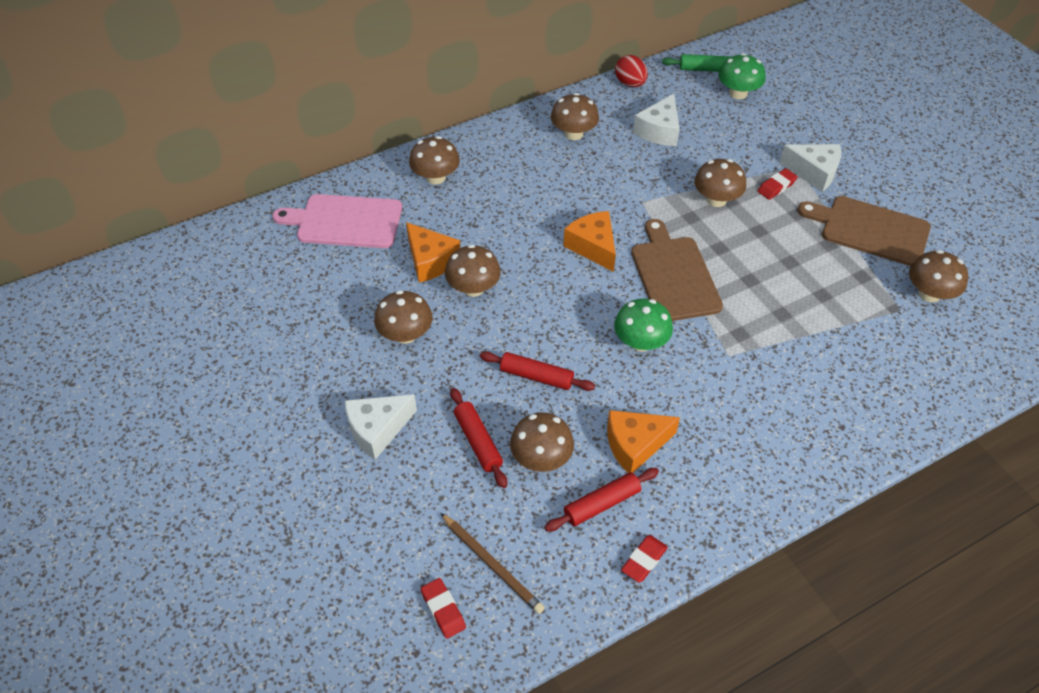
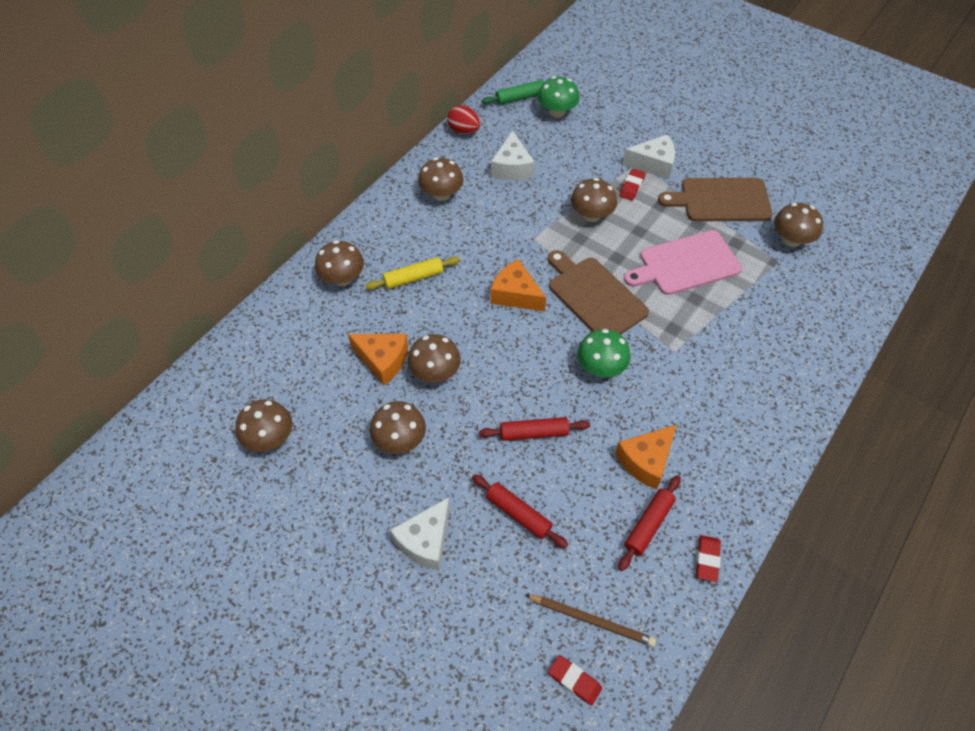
camera: 25 degrees left, 5 degrees up
pink cutting board [272,194,402,248] -> pink cutting board moved to [624,230,742,295]
brown mushroom [510,412,574,472] -> brown mushroom moved to [235,399,292,452]
none -> yellow rolling pin [365,257,460,290]

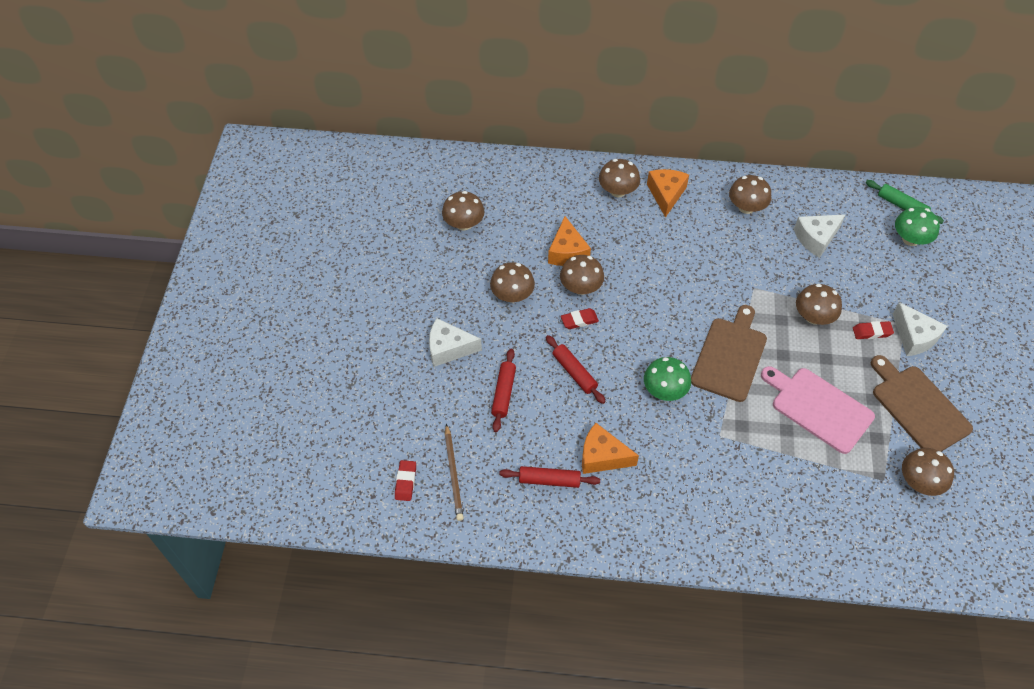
camera: 60 degrees right, 0 degrees up
yellow rolling pin [365,257,460,290] -> none
red egg [447,105,480,135] -> none
orange cheese [490,259,546,312] -> orange cheese moved to [647,169,689,218]
red eraser [696,535,721,582] -> red eraser moved to [561,308,599,329]

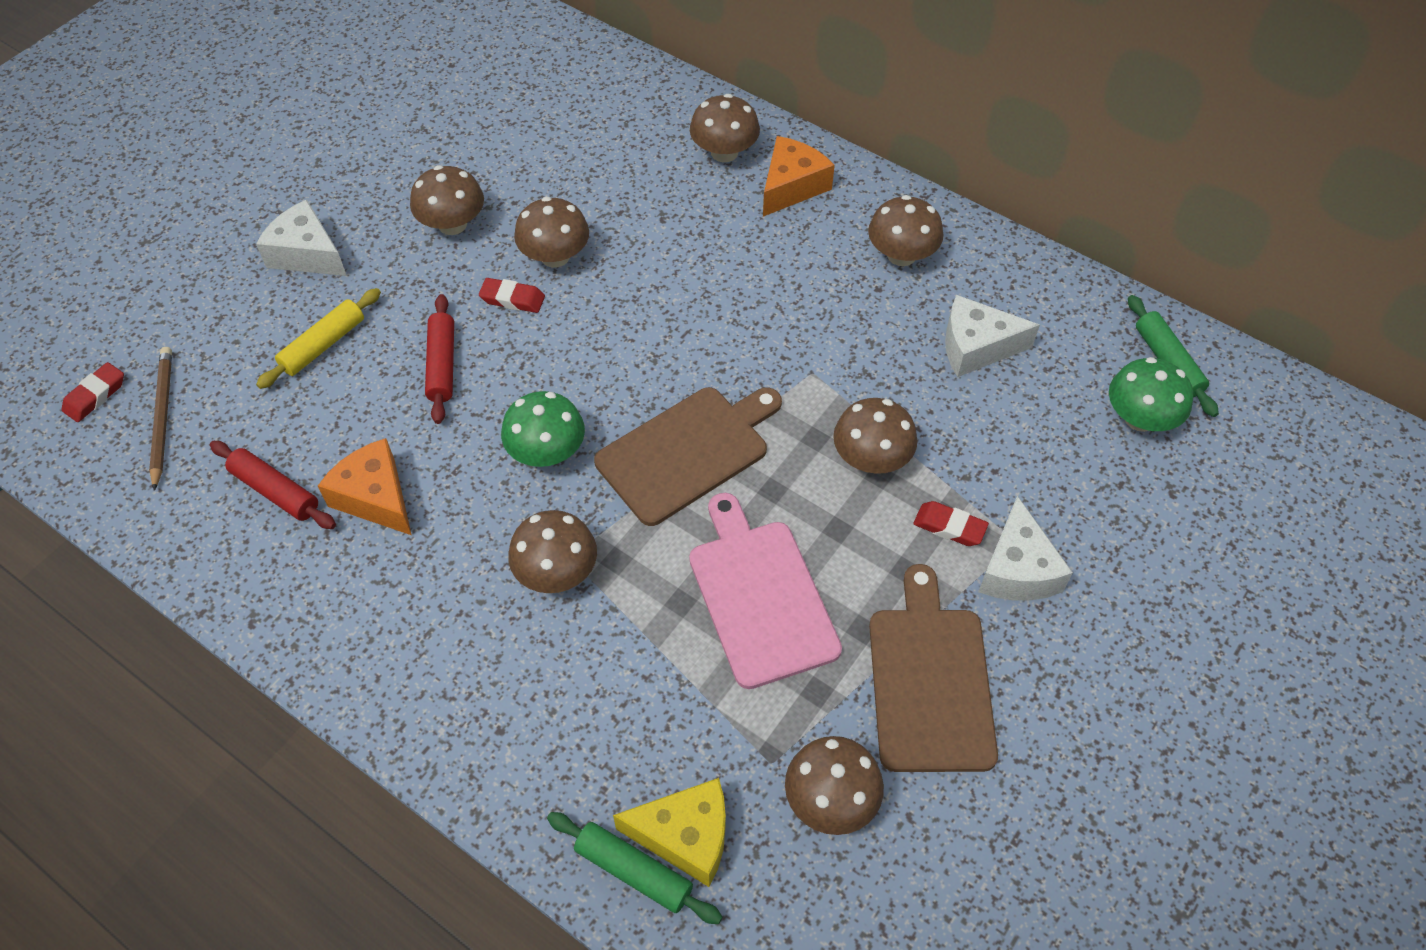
camera: 30 degrees right, 0 degrees up
brown mushroom [442,191,484,230] -> brown mushroom moved to [508,510,597,593]
brown pencil [445,424,464,521] -> brown pencil turned 150 degrees clockwise [149,347,172,491]
red rolling pin [491,349,516,432] -> yellow rolling pin [256,288,381,389]
orange cheese [548,216,591,266] -> none
none -> green rolling pin [547,812,723,924]
none -> yellow cheese [613,778,726,887]

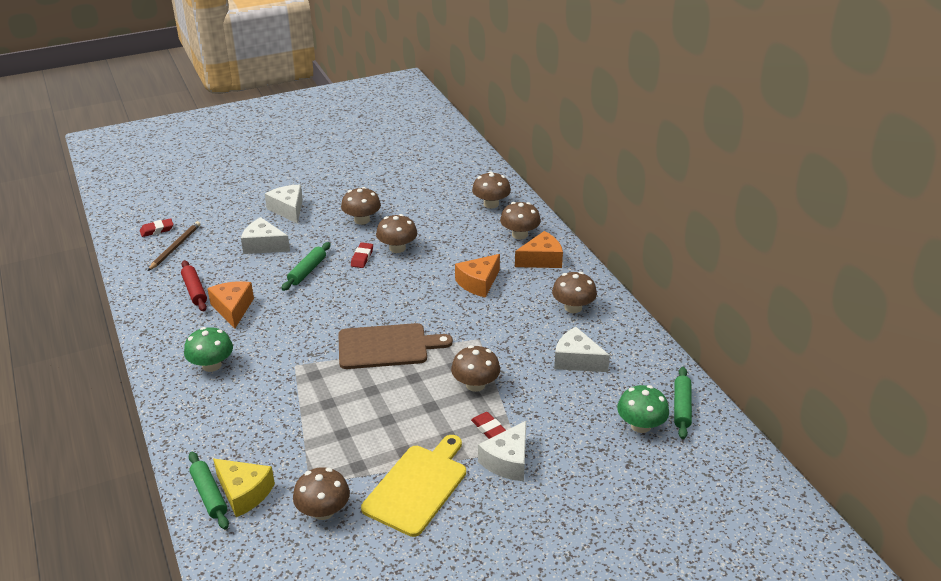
camera: 30 degrees right, 20 degrees down
yellow rolling pin [256,288,381,389] -> white cheese [241,217,290,254]
red rolling pin [425,294,454,424] -> green rolling pin [281,242,331,291]
red eraser [479,278,545,313] -> red eraser turned 60 degrees clockwise [351,242,373,268]
green mushroom [501,391,585,467] -> green mushroom moved to [184,327,233,372]
brown mushroom [508,510,597,593] -> brown mushroom moved to [472,171,511,209]
pink cutting board [689,493,842,689] -> none
brown cutting board [869,564,998,772] -> yellow cutting board [361,435,466,537]
none -> orange cheese [455,254,500,298]

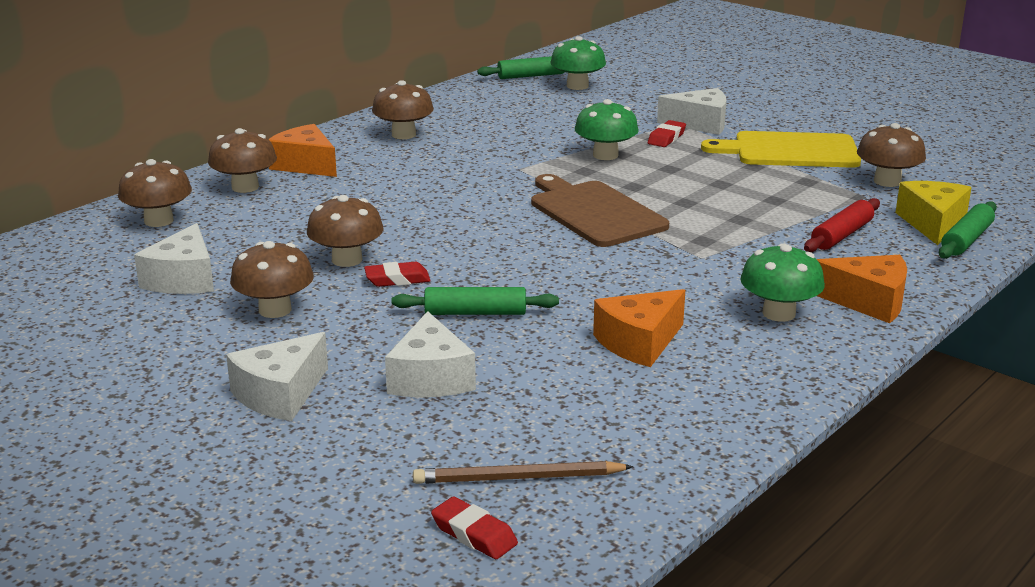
camera: 115 degrees left, 10 degrees down
red rolling pin [181,260,207,312] -> red rolling pin moved to [804,198,880,252]
brown mushroom [451,345,500,392] -> green mushroom [575,99,639,160]
orange cheese [455,254,500,298] -> orange cheese moved to [817,255,907,323]
white cheese [554,327,610,372] -> white cheese moved to [134,223,214,294]

